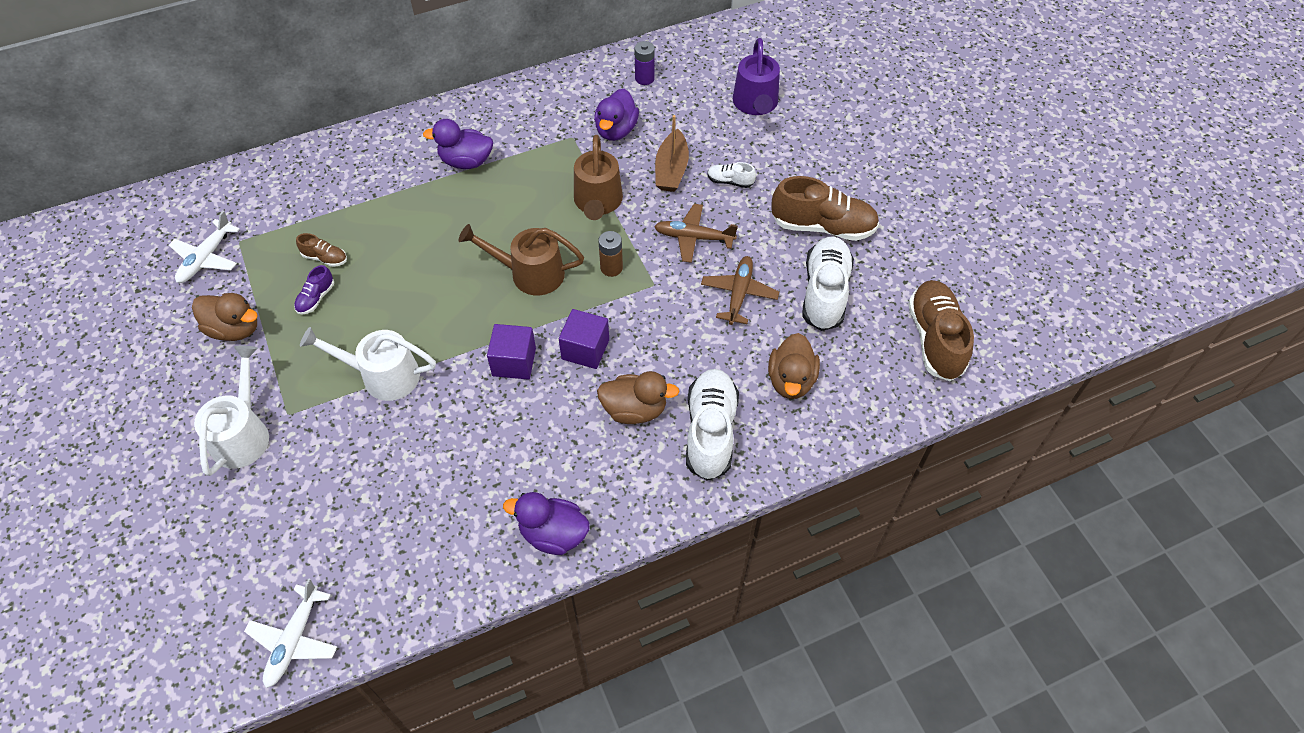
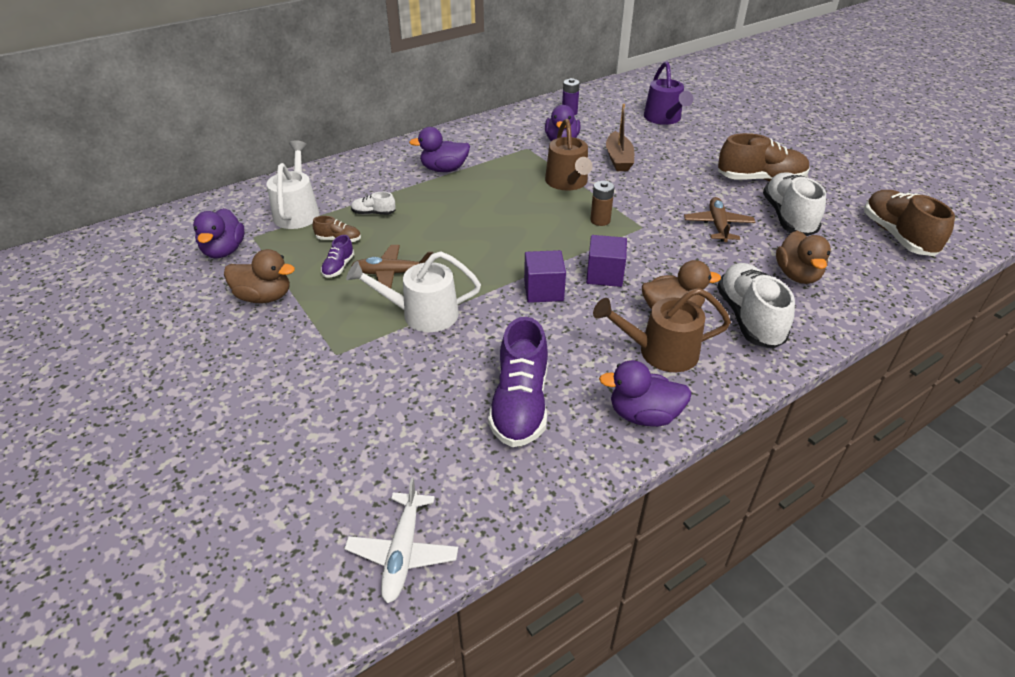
camera: 10 degrees left, 15 degrees down
white plane [169,211,240,283] -> purple duck [193,208,245,259]
white watering can [194,346,269,476] -> white watering can moved to [266,140,320,229]
brown watering can [459,224,584,295] -> brown watering can moved to [593,288,731,372]
brown plane [654,204,738,263] -> brown plane moved to [351,245,433,288]
white shoe [707,162,756,188] -> white shoe moved to [351,192,396,215]
none -> purple shoe [488,317,548,447]

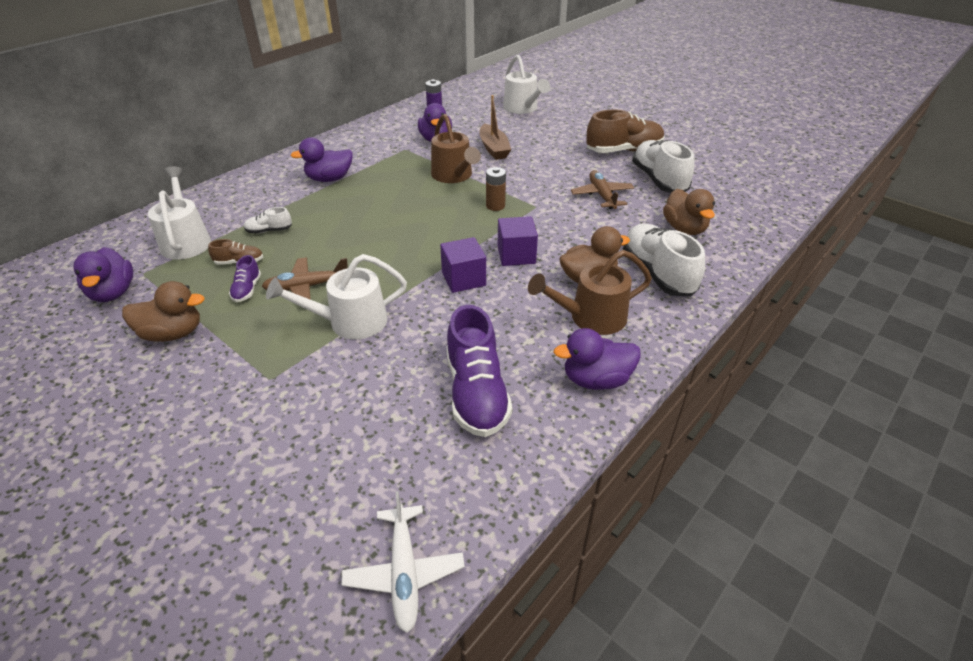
camera: 15 degrees left, 0 degrees up
purple watering can [644,61,693,125] -> white watering can [503,55,550,114]
brown shoe [864,190,955,256] -> none

